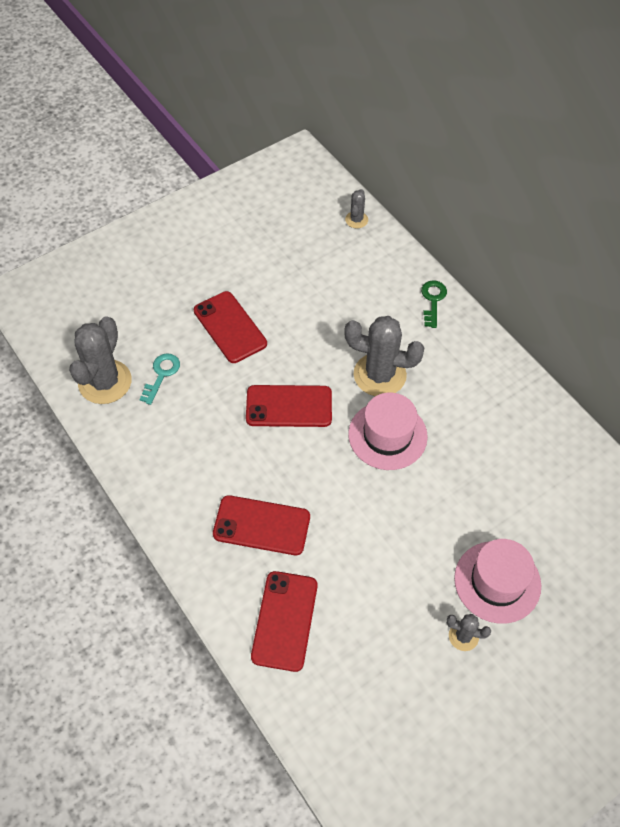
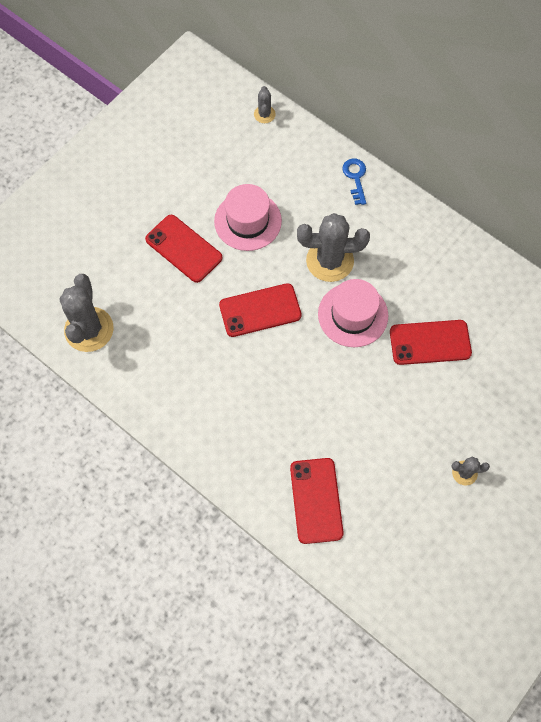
camera: 15 degrees left, 10 degrees up
turquoise key [140,353,180,405] -> none
red phone [213,495,310,555] -> red phone moved to [390,320,472,365]
green key [421,280,447,328] -> blue key [342,158,366,205]
pink hat [454,539,541,624] -> pink hat moved to [214,184,282,251]

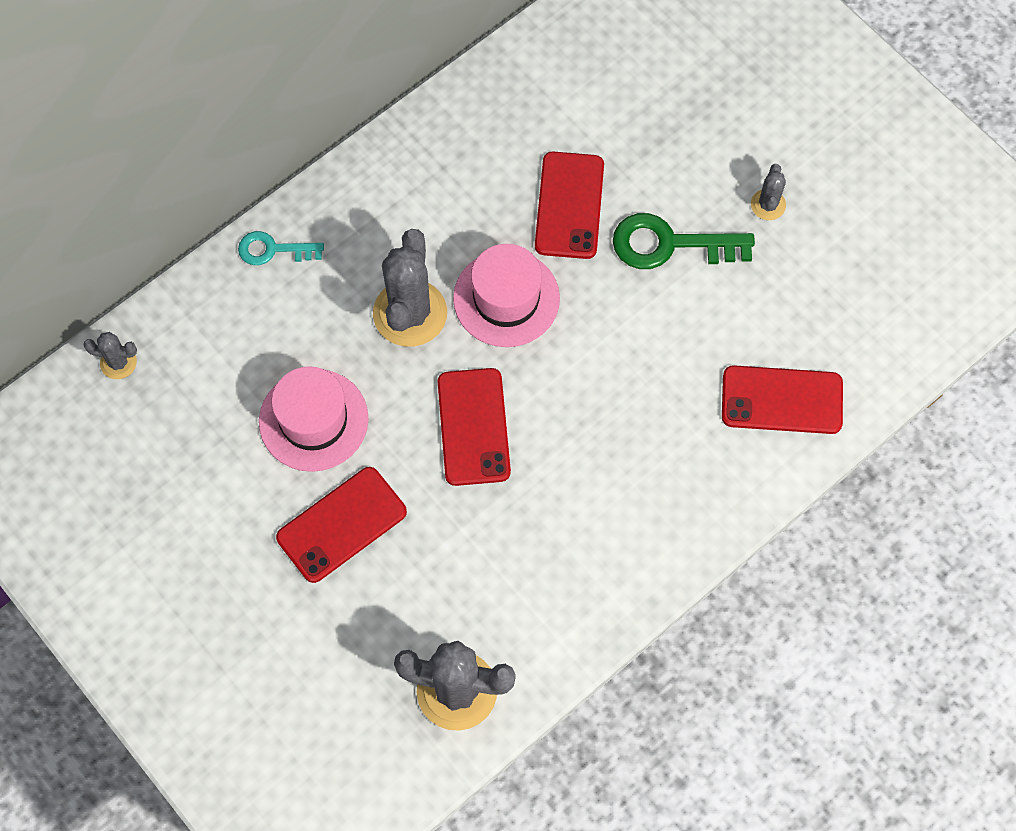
camera: 80 degrees left, 0 degrees up
blue key [342,158,366,205] -> turquoise key [238,231,324,265]
none -> green key [613,213,755,269]

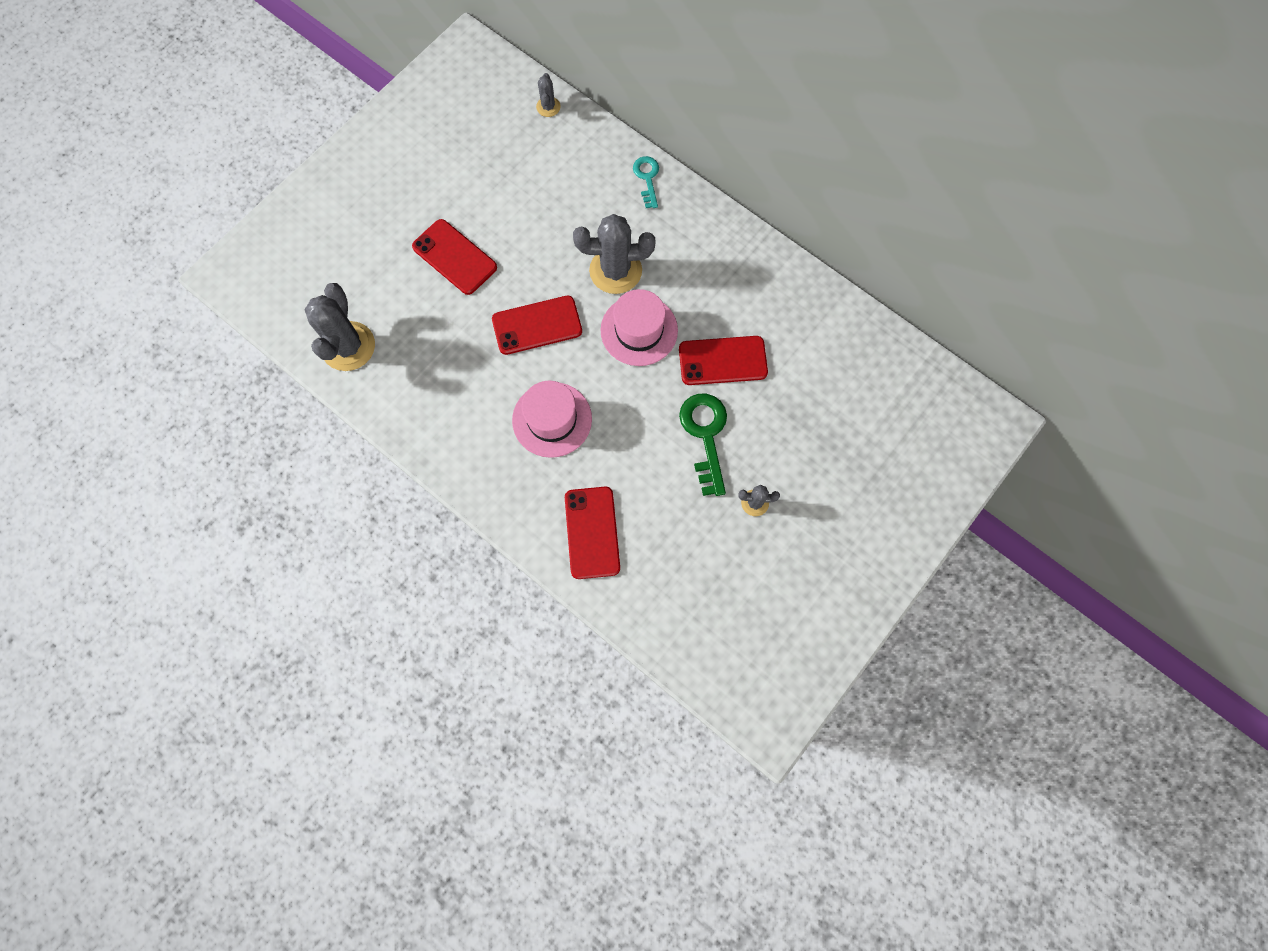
camera: 80 degrees right, 5 degrees up
pink hat [259,366,369,472] -> pink hat moved to [512,381,592,458]

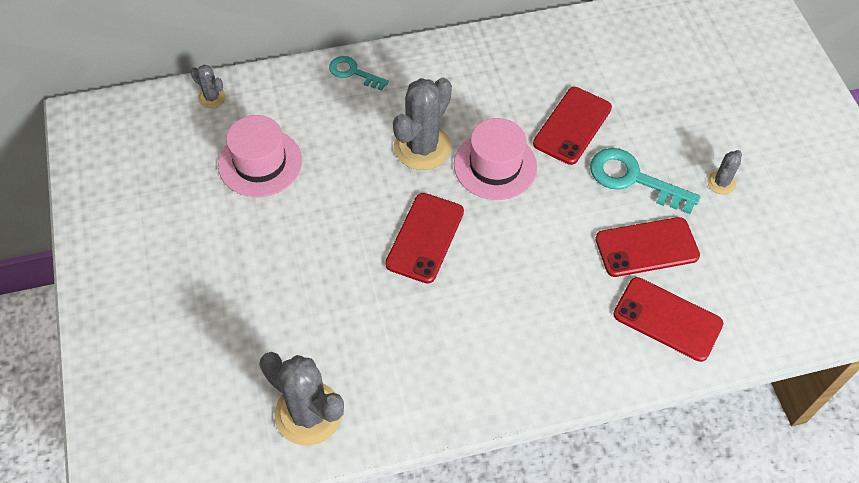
camera: 55 degrees left, 15 degrees down
red phone [412,219,497,295] -> red phone moved to [595,217,700,277]
pink hat [512,381,592,458] -> pink hat moved to [218,115,302,197]
green key [679,394,727,496] -> turquoise key [590,148,701,214]

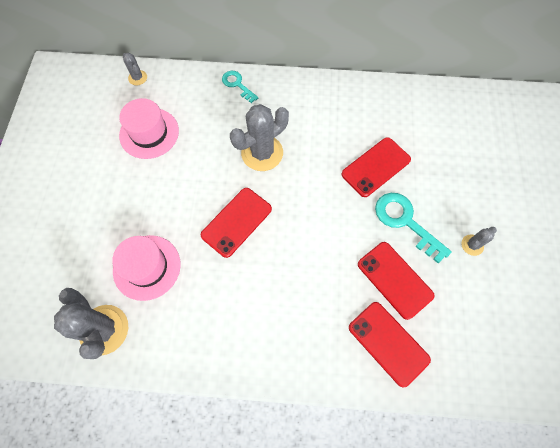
camera: 20 degrees right, 10 degrees up
pink hat [454,118,537,200] -> pink hat moved to [112,235,181,301]
red phone [595,217,700,277] -> red phone turned 45 degrees clockwise [358,242,435,320]

